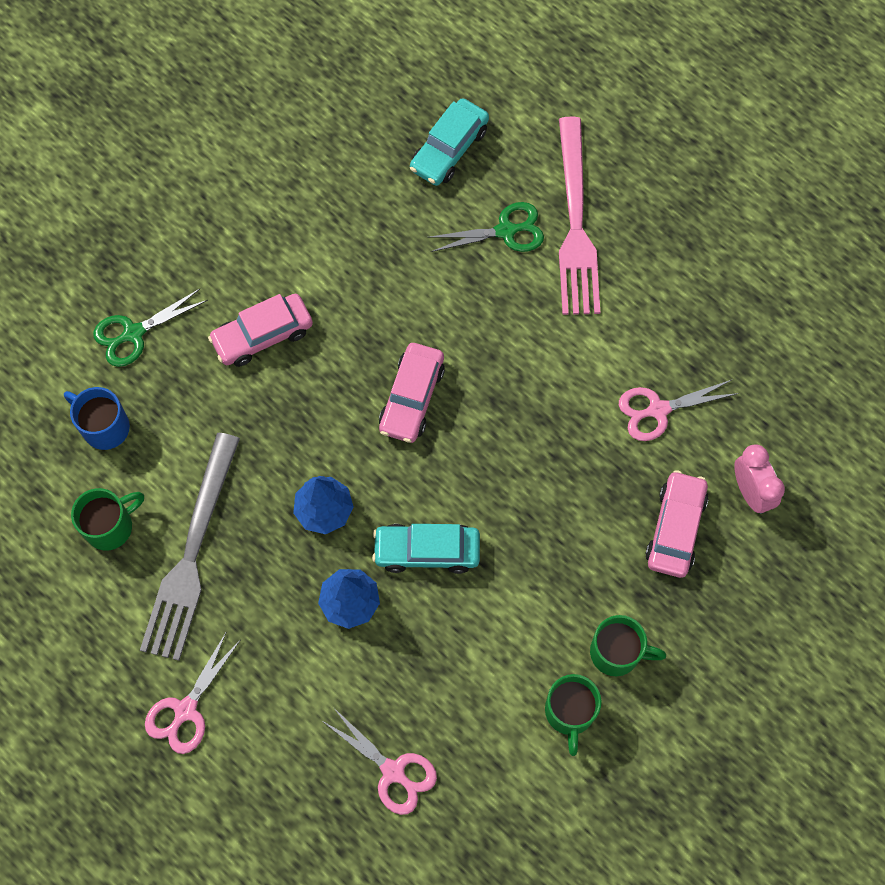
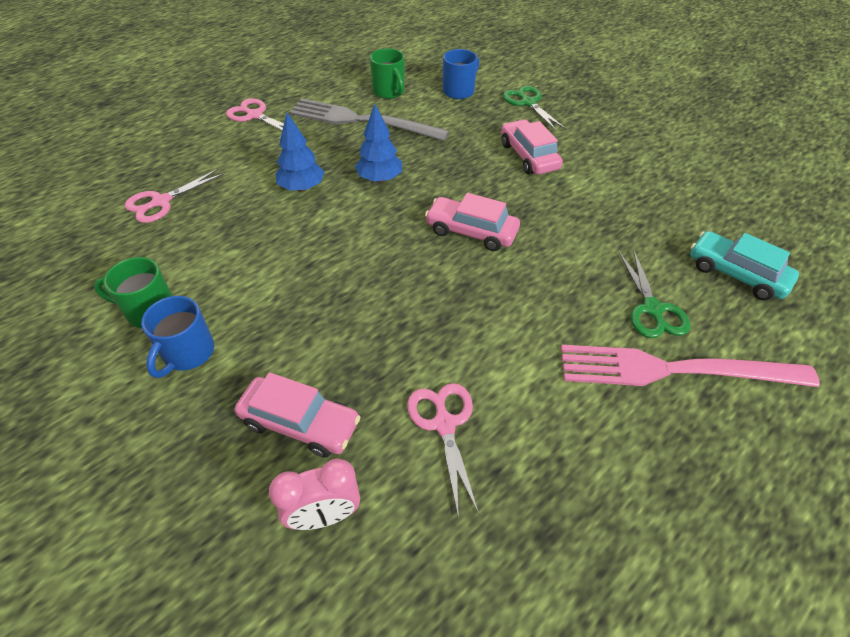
camera: 95 degrees right, 20 degrees down
turquoise car [372,524,480,574] -> none
green mug [590,615,666,676] -> blue mug [141,296,214,378]

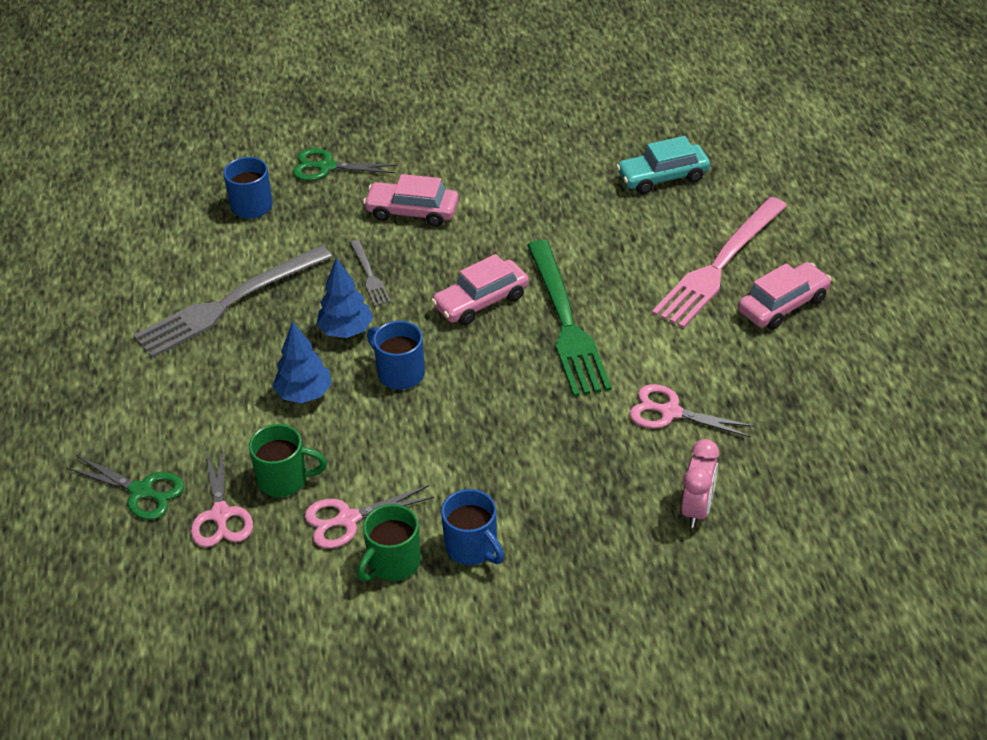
camera: 55 degrees left, 5 degrees down
pink scissors [226,98,301,132] -> pink scissors moved to [305,485,434,548]
pink car [235,372,361,458] -> pink car moved to [738,262,832,330]
green mug [370,48,405,99] -> green mug moved to [249,424,327,497]
green scissors [619,250,690,338] -> green scissors moved to [66,455,184,520]
none -> grey fork [350,240,391,306]
none -> blue mug [367,321,425,390]
none -> green fork [527,240,612,397]

